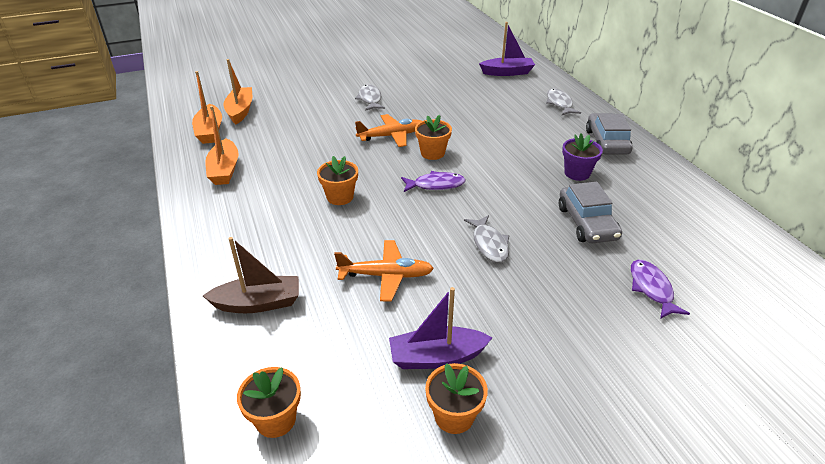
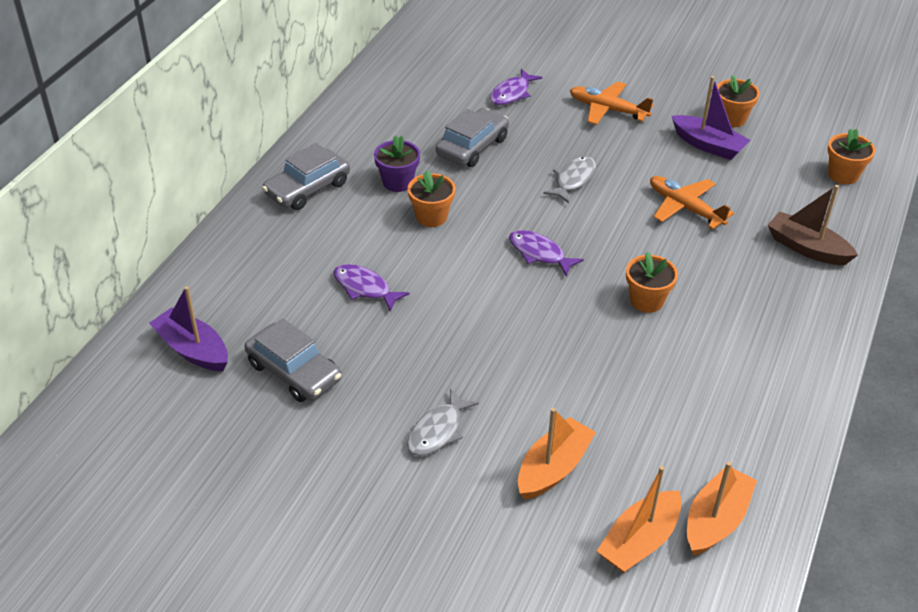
camera: 135 degrees left, 5 degrees up
orange boat [205,106,238,185] -> orange boat moved to [518,408,596,500]
orange plane [355,114,421,147] -> orange plane moved to [570,82,654,125]
orange flower pot [415,115,452,160] -> orange flower pot moved to [408,170,455,227]
grey fish [546,89,581,115] -> none
none -> grey car [245,319,342,402]
none -> purple fish [333,264,410,312]

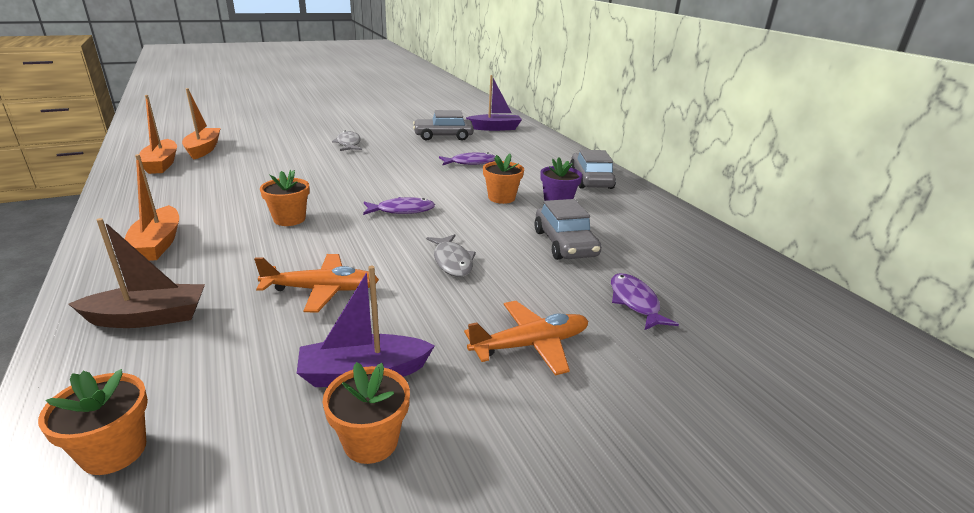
camera: 130 degrees right, 15 degrees down
orange boat [518,408,596,500] -> orange boat moved to [125,154,179,261]

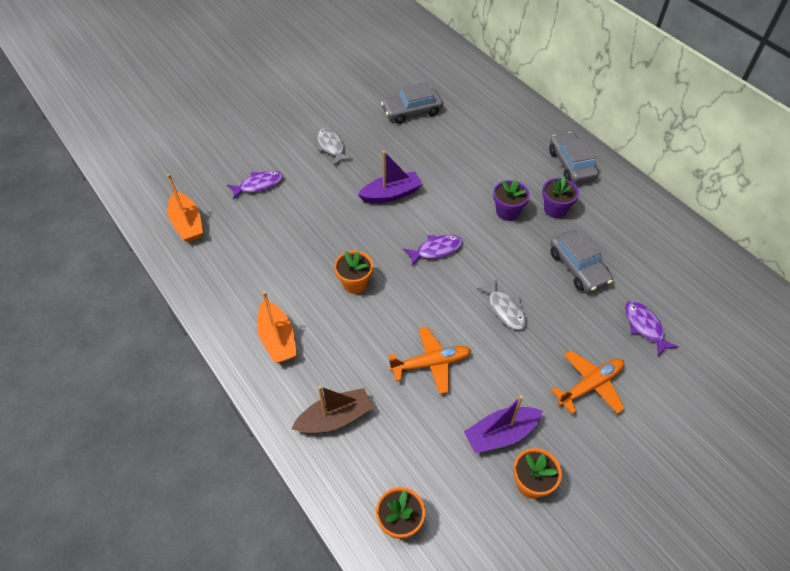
camera: 10 degrees left, 25 degrees up
orange boat [182,88,221,160] -> none
purple fish [439,152,495,165] -> purple fish moved to [227,171,283,200]
purple boat [466,75,522,131] -> purple boat moved to [358,151,422,203]
orange flower pot [483,154,524,204] -> purple flower pot [493,179,530,221]

